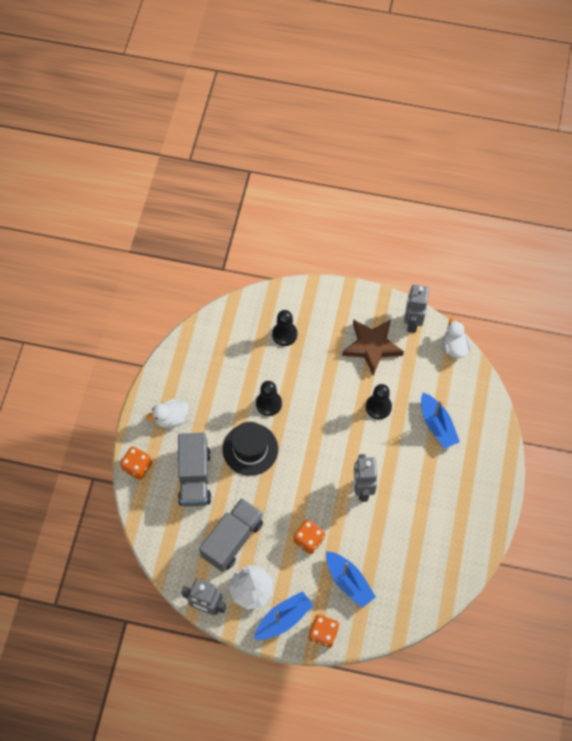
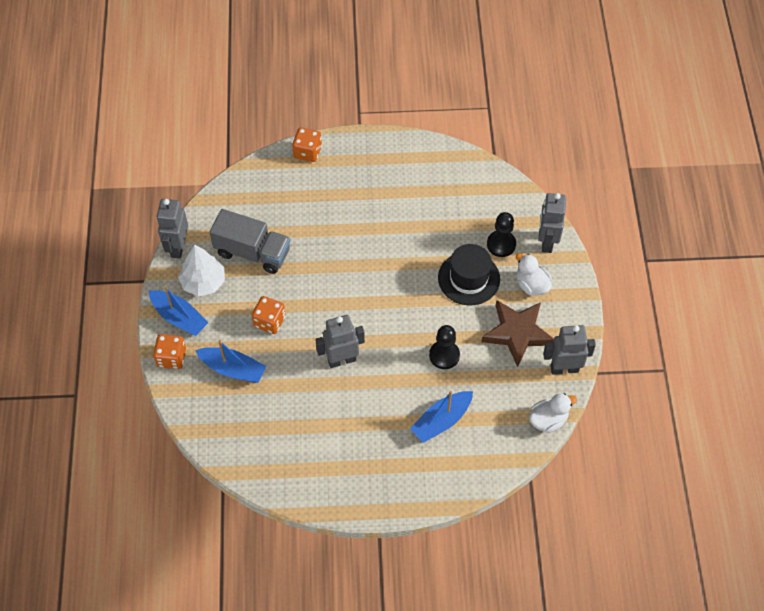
camera: 75 degrees right, 5 degrees down
white duck [147,399,189,428] -> white duck moved to [516,253,552,295]
grey truck [178,433,211,507] -> none
black hat [222,422,278,476] -> black hat moved to [438,244,500,305]
black pawn [256,381,282,416] -> none
blue boat [326,551,376,608] -> blue boat turned 105 degrees counterclockwise [195,340,266,383]
none -> grey robot [539,193,566,253]

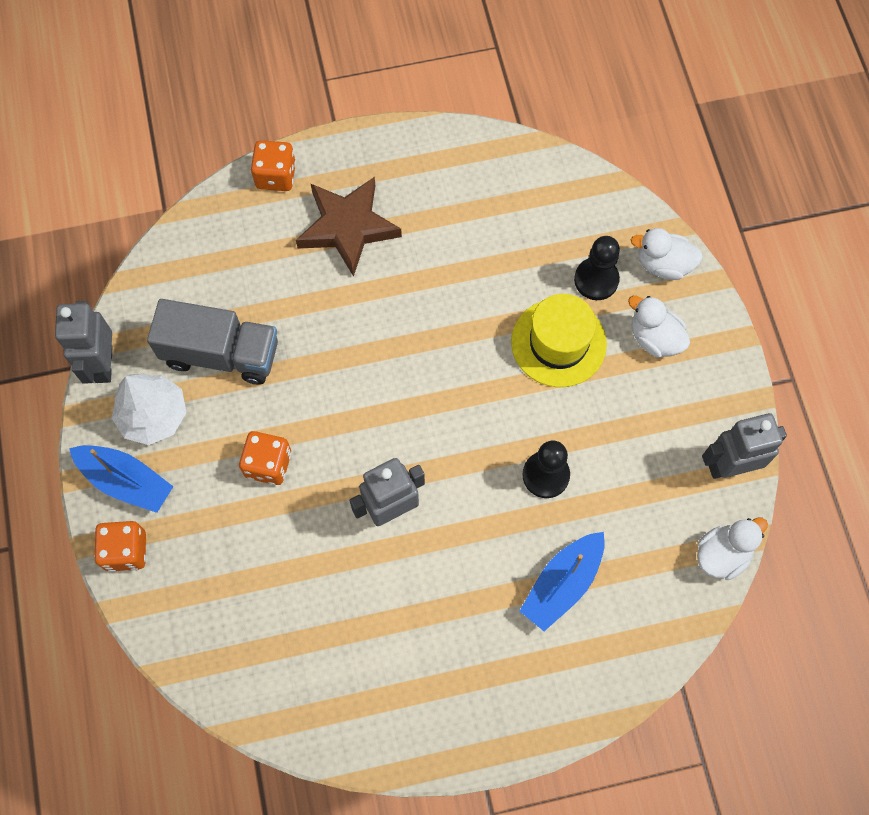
camera: 10 degrees left, 10 degrees up
blue boat [195,340,266,383] -> none
black hat [438,244,500,305] -> yellow hat [511,294,607,387]
brown star [481,300,554,367] -> brown star moved to [296,177,402,277]
grey robot [539,193,566,253] -> white duck [631,228,703,280]

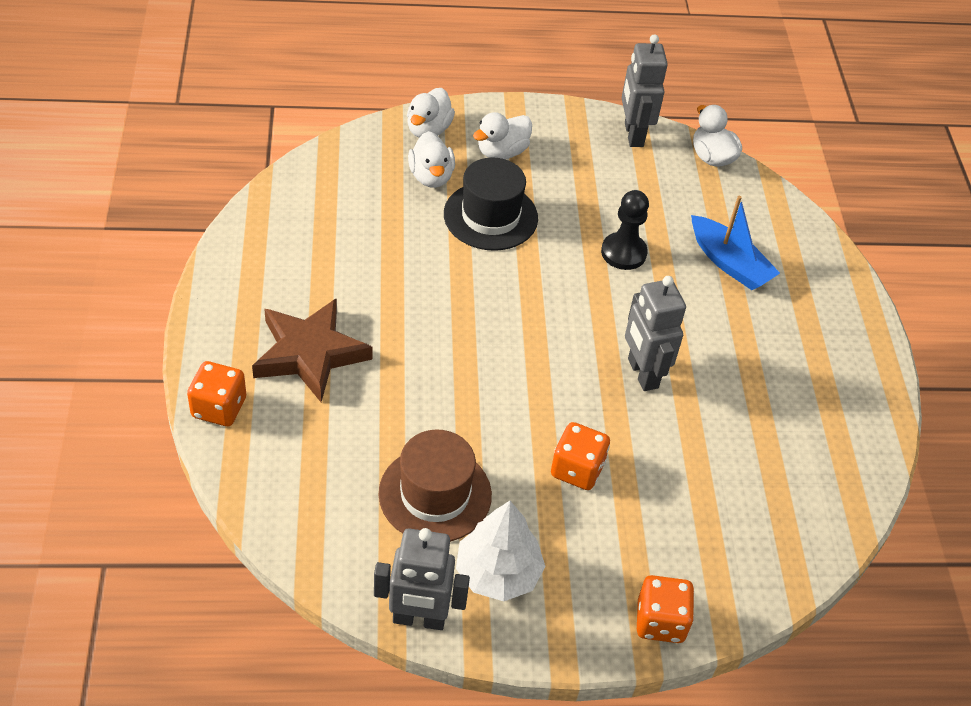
camera: 85 degrees left, 20 degrees down
blue boat [69,445,173,513] -> none
grey truck [147,299,278,385] -> brown hat [379,429,492,542]
yellow hat [511,294,607,387] -> black hat [444,157,538,251]
black pawn [574,236,620,300] -> white duck [408,131,455,188]

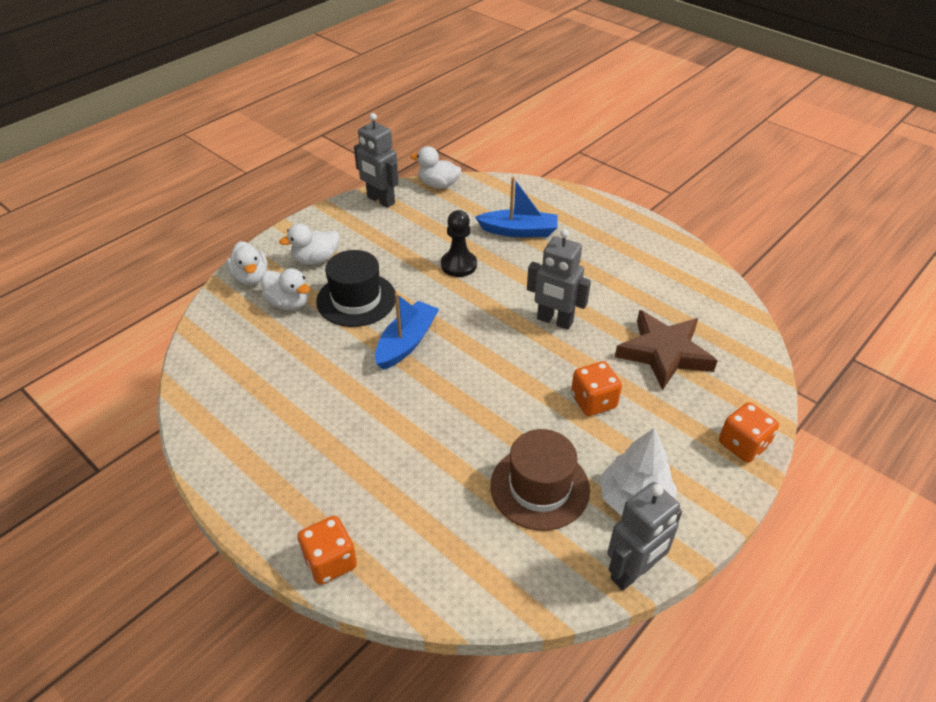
camera: 40 degrees left, 5 degrees down
brown star [252,298,372,402] -> brown star moved to [615,310,718,391]
white duck [473,112,532,159] -> white duck turned 60 degrees clockwise [279,223,339,264]
none -> blue boat [375,293,439,370]

